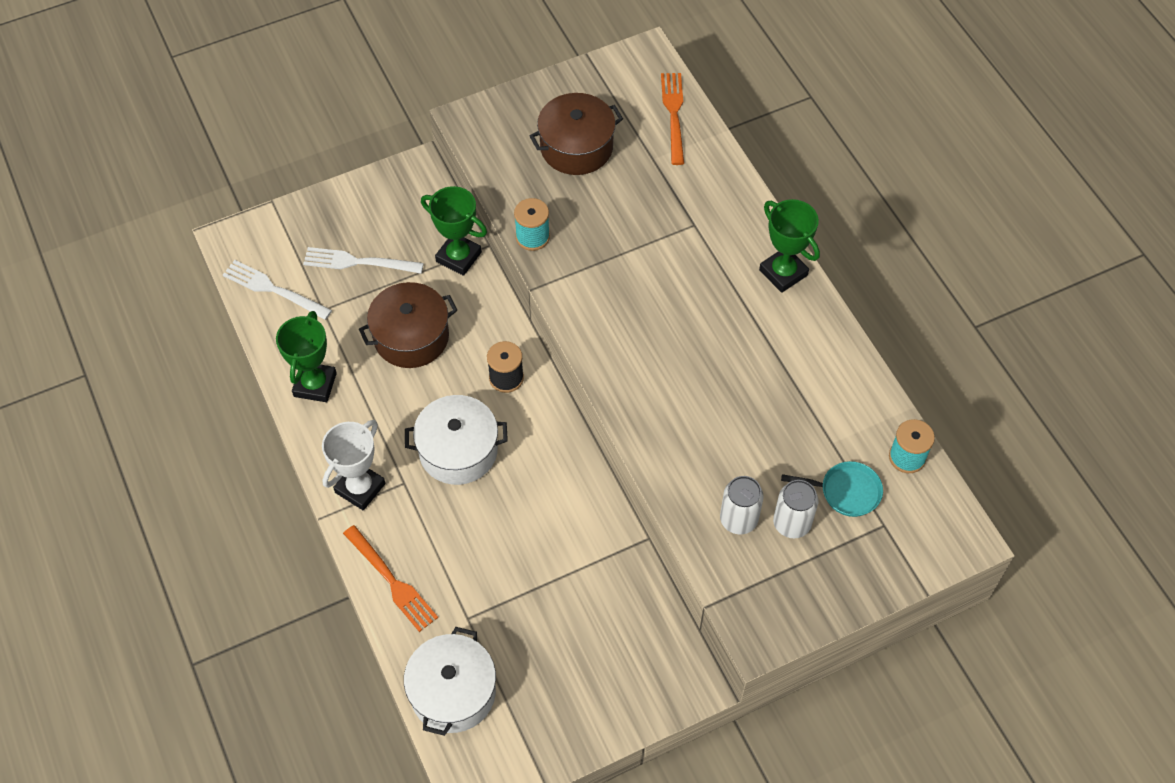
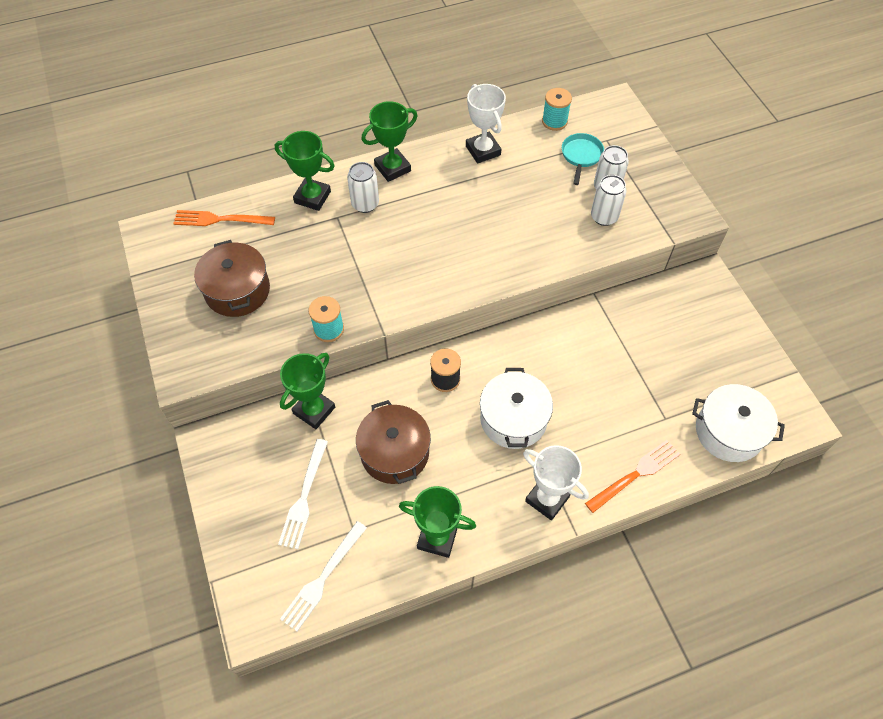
camera: 85 degrees left, 0 degrees up
none -> green trophy [275,131,335,211]
none -> white can [347,162,379,213]
none -> white trophy [466,84,506,163]

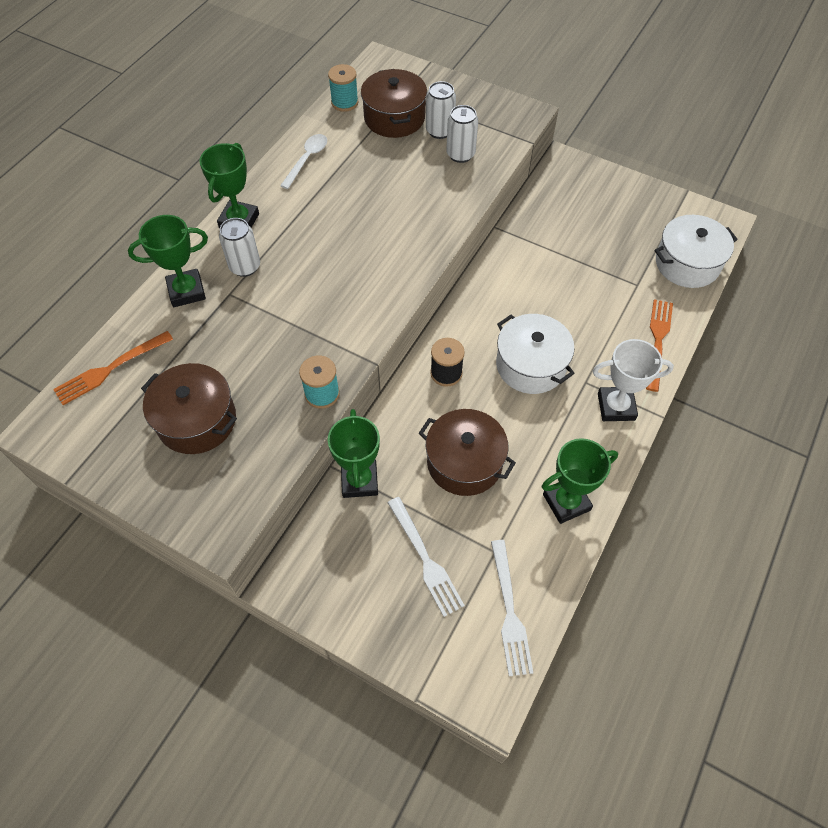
camera: 40 degrees left, 0 degrees up
white trophy [466,84,506,163] -> white spoon [280,134,327,189]
turquoise pan [562,133,604,185] -> brown pot [361,69,427,138]

